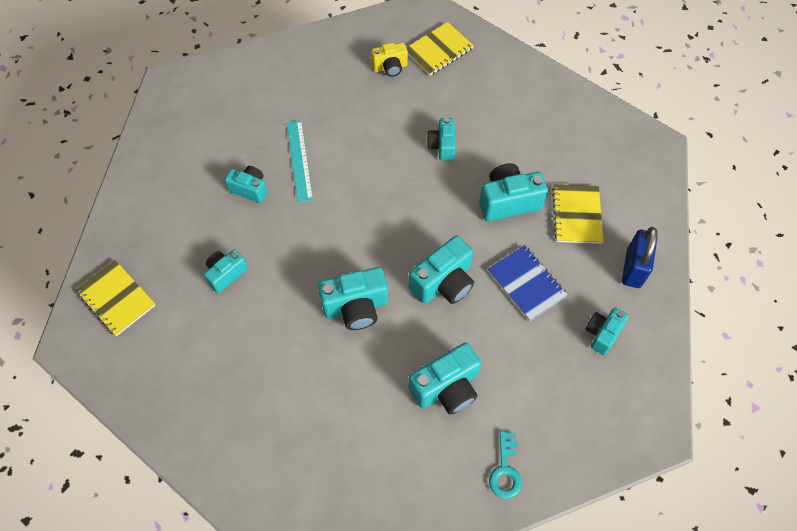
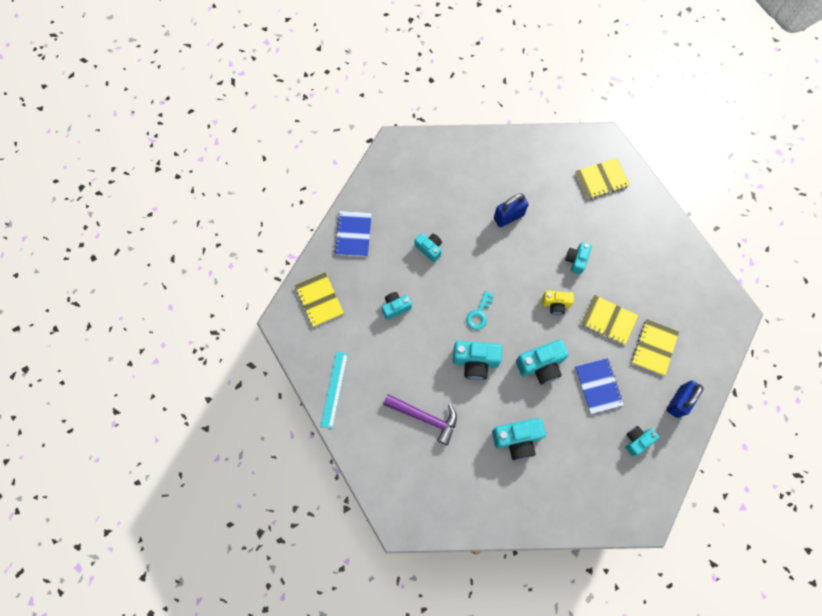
camera: 20 degrees right, 10 degrees up
turquoise ruler [287,120,313,202] -> turquoise ruler moved to [321,351,348,429]
yellow camera [371,42,408,77] -> yellow camera moved to [542,290,574,315]
turquoise camera [479,163,548,221] -> yellow notebook [581,295,638,345]
turquoise key [489,431,522,499] -> turquoise key moved to [466,291,494,330]
none -> blue notebook [334,211,372,257]
none -> purple hammer [383,394,457,445]
none -> blue padlock [494,194,529,227]

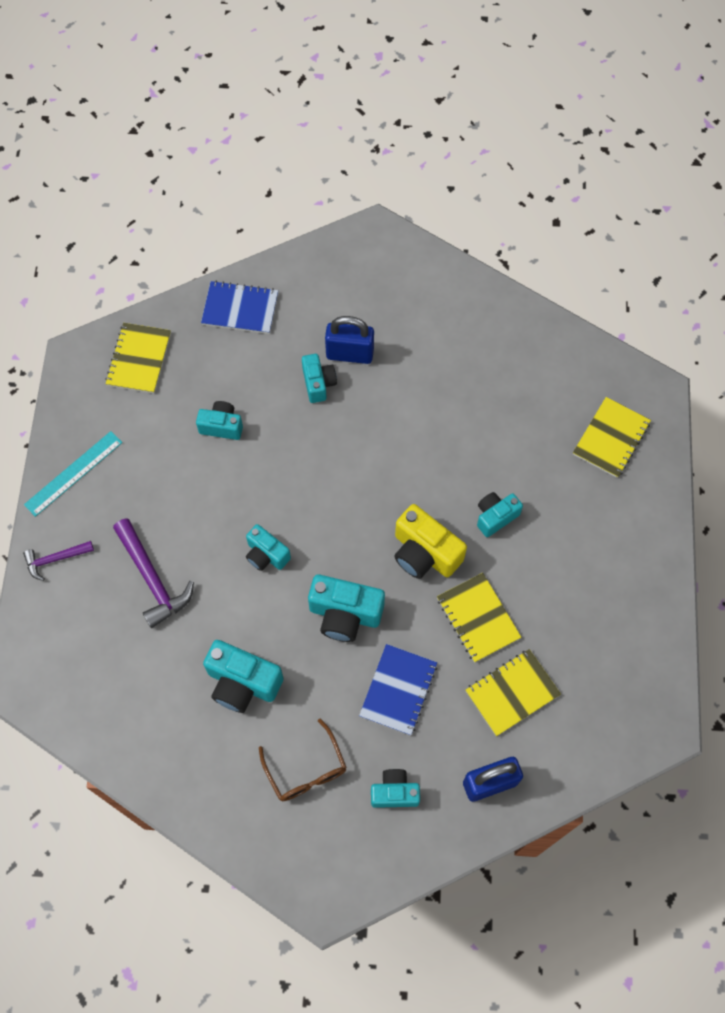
camera: 35 degrees right, 5 degrees down
blue notebook [334,211,372,257] -> blue notebook turned 60 degrees clockwise [201,281,278,334]
turquoise camera [453,341,502,380] -> turquoise camera [246,524,291,571], size x0.63
turquoise key [466,291,494,330] -> none
blue padlock [494,194,529,227] -> blue padlock moved to [325,316,374,364]
yellow camera [542,290,574,315] -> yellow camera [394,504,467,579], size x1.59
yellow notebook [575,158,630,199] -> yellow notebook turned 75 degrees counterclockwise [573,397,651,478]
none -> purple hammer [23,541,94,581]
none -> brown glasses [259,718,347,801]

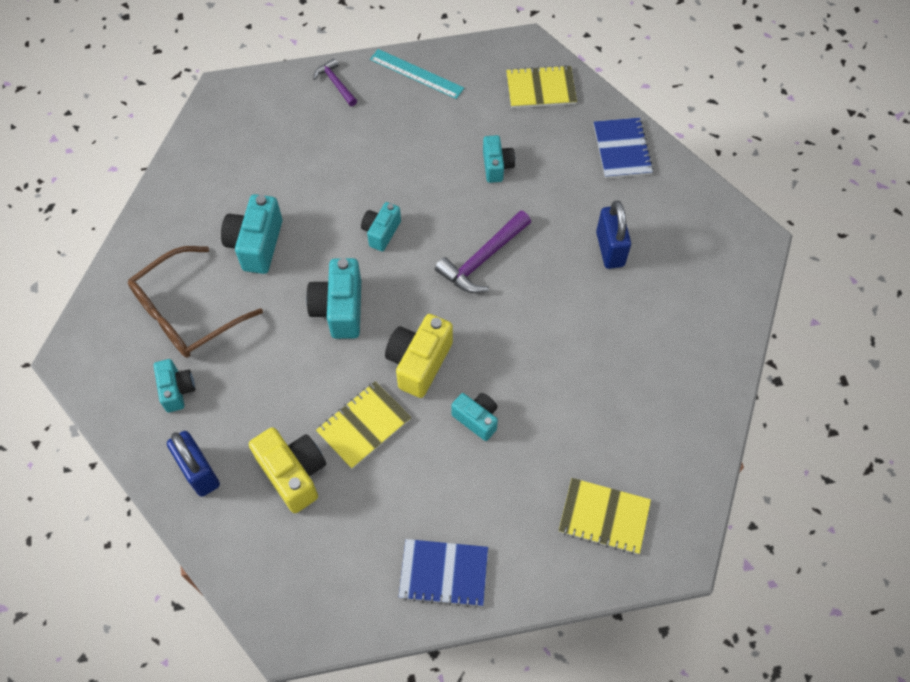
camera: 75 degrees right, 5 degrees down
purple hammer [113,518,194,628] -> purple hammer moved to [435,210,531,293]
brown glasses [259,718,347,801] -> brown glasses [128,246,263,358], size x1.57
turquoise camera [302,354,337,403] -> none
blue notebook [359,644,437,735] -> blue notebook moved to [399,539,488,608]
yellow notebook [465,649,561,736] -> yellow camera [249,427,326,513]

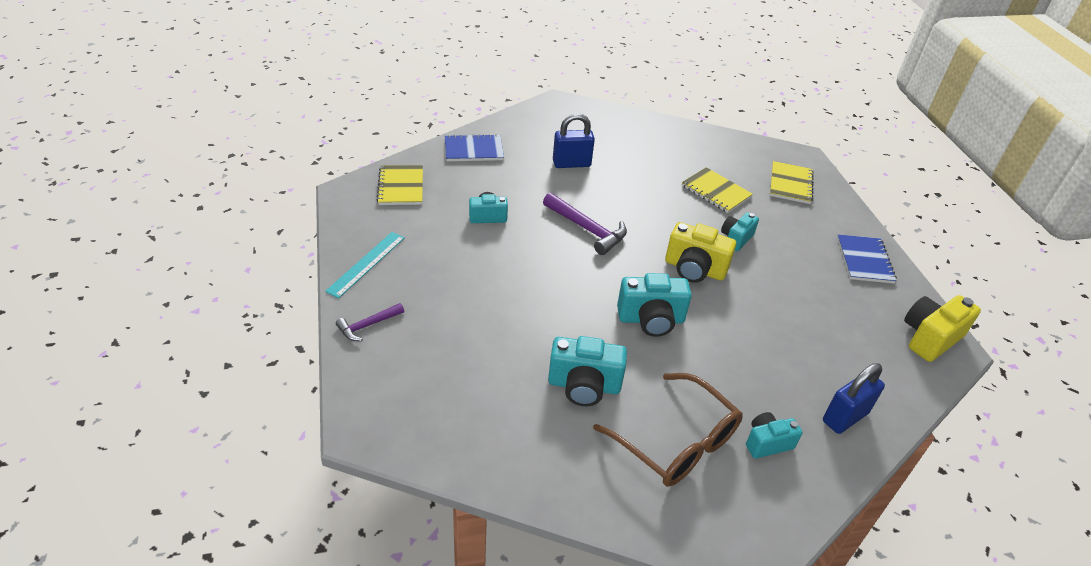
camera: 95 degrees left, 20 degrees down
yellow camera [249,427,326,513] -> yellow camera moved to [904,295,981,362]
yellow notebook [316,381,411,469] -> yellow notebook moved to [682,167,753,213]
turquoise camera [361,202,401,251] -> none

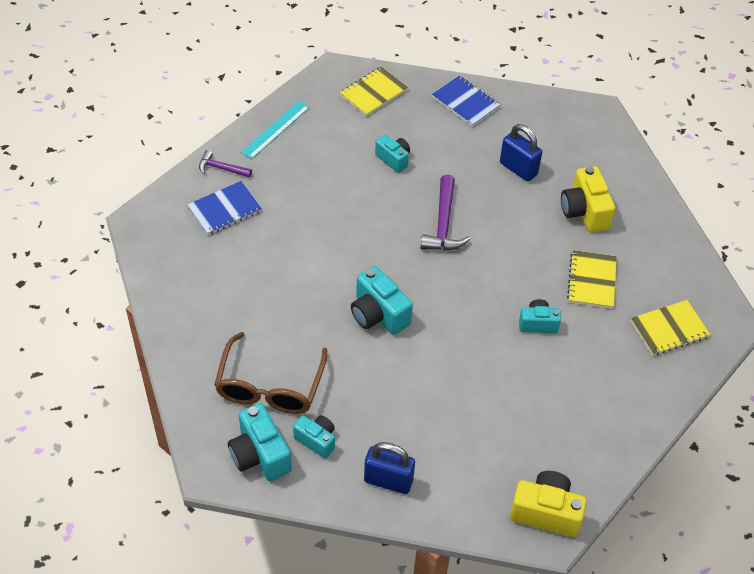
camera: 55 degrees right, 10 degrees up
turquoise ruler [325,232,405,298] -> turquoise ruler turned 45 degrees counterclockwise [241,101,310,159]
turquoise camera [548,336,627,406] -> turquoise camera moved to [228,403,292,481]
yellow camera [665,222,736,283] -> yellow camera moved to [561,166,615,232]
blue notebook [837,234,897,283] -> blue notebook moved to [187,181,262,235]

